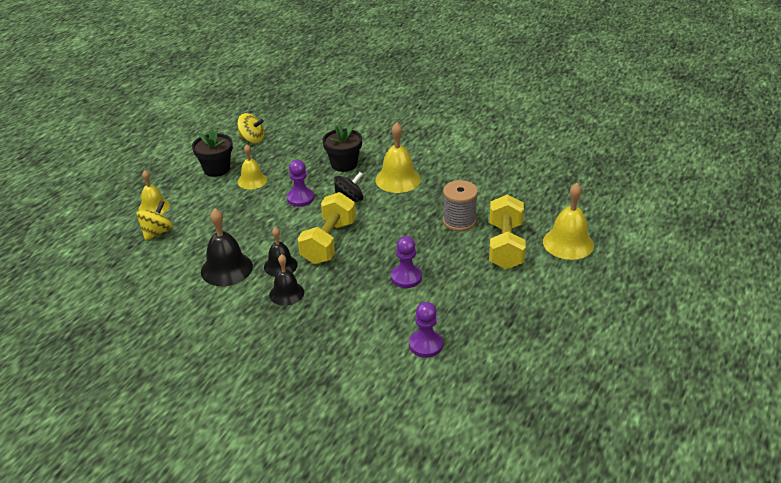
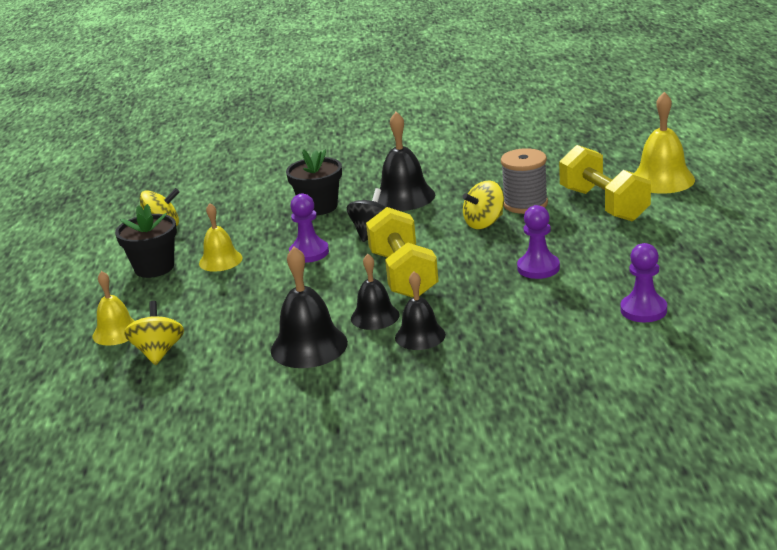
camera: 30 degrees left, 10 degrees down
yellow bell [375,122,421,193] -> black bell [378,112,435,211]
none -> yellow spinning top [463,181,504,229]

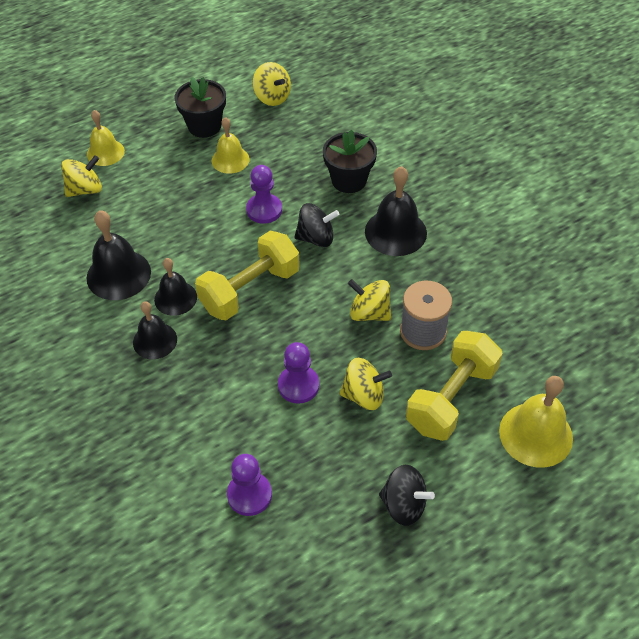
camera: 60 degrees right, 25 degrees up
none -> yellow spinning top [339,358,392,410]
none -> black spinning top [379,465,435,526]

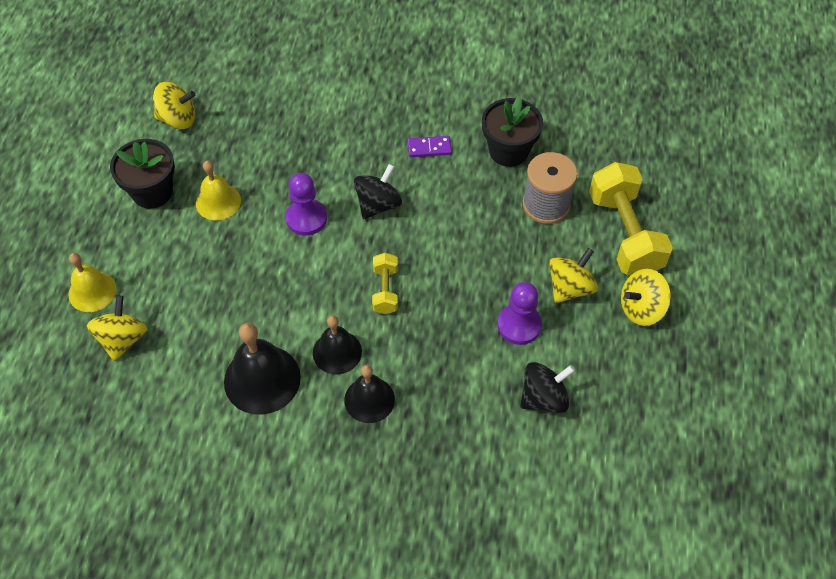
camera: 50 degrees left, 5 degrees up
yellow dumbbell [195,231,300,320] -> yellow dumbbell [372,253,398,314], size x0.51
purple pawn [227,454,272,516] -> none
black flower pot [323,130,377,193] -> black flower pot moved to [482,96,543,167]
yellow spinning top [348,279,391,321] -> yellow spinning top moved to [621,269,671,326]
black bell [365,166,427,256] -> purple domino [407,136,452,157]
black spinning top [379,465,435,526] -> black spinning top moved to [520,362,575,413]
yellow bell [499,376,573,468] -> none

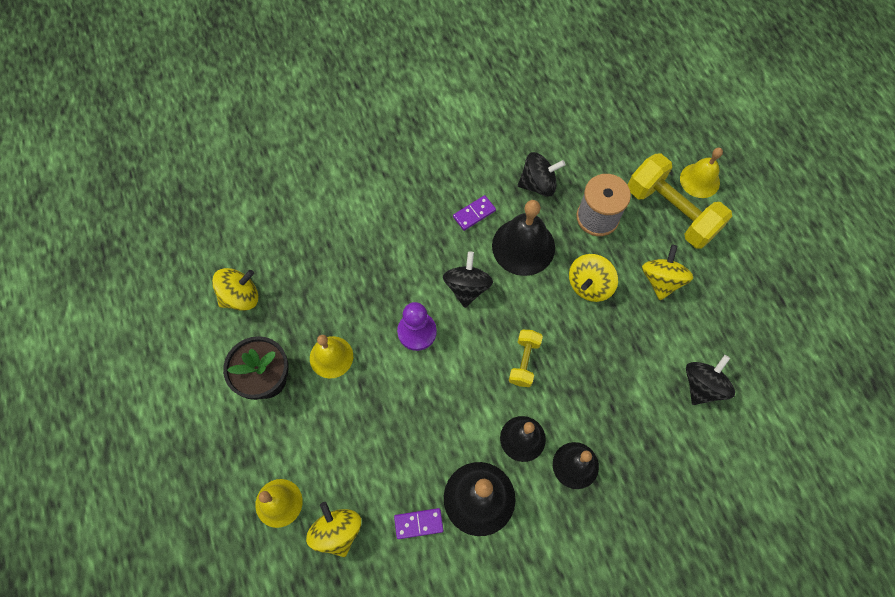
camera: 30 degrees left, 10 degrees up
yellow dumbbell [372,253,398,314] -> yellow dumbbell turned 45 degrees clockwise [509,330,543,387]
black flower pot [482,96,543,167] -> black spinning top [518,152,566,196]
purple pawn [497,282,542,345] -> none
yellow spinning top [621,269,671,326] -> yellow spinning top moved to [569,254,618,302]
none -> purple domino [394,508,443,539]
none -> black bell [492,200,555,276]
none -> yellow bell [680,148,723,198]

